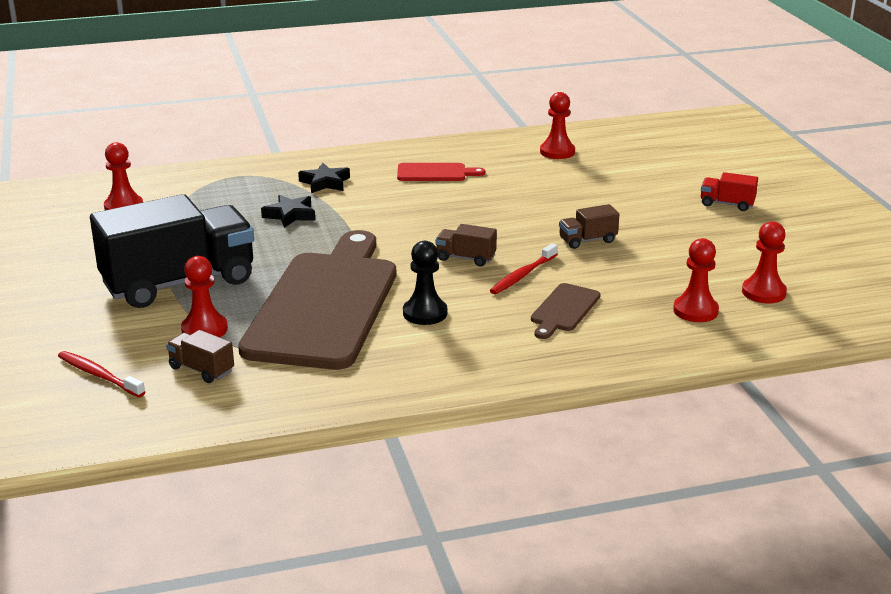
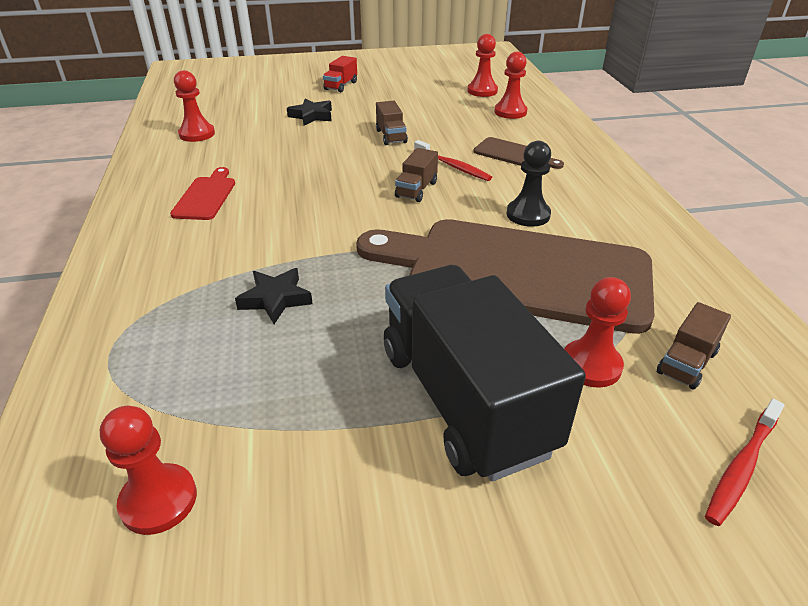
camera: 85 degrees left, 10 degrees up
black star [298,163,350,193] -> black star moved to [287,99,332,126]

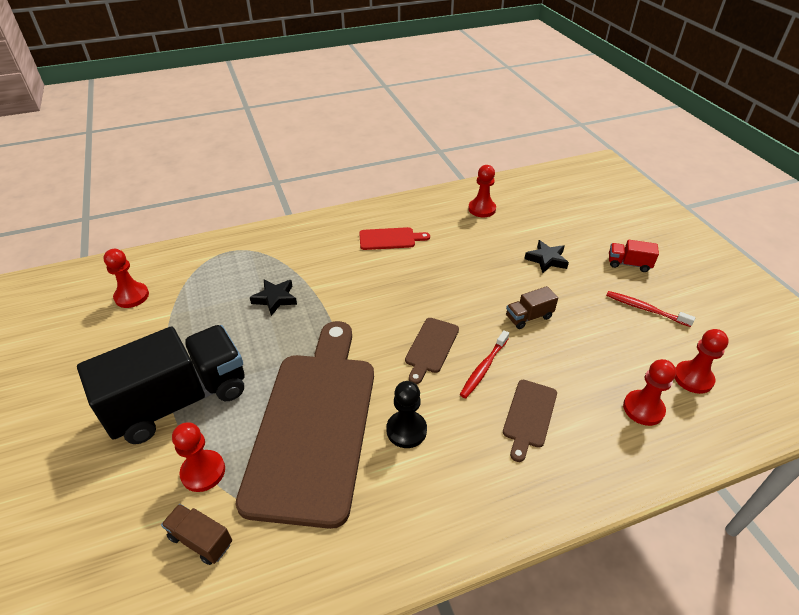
camera: 80 degrees right, 5 degrees up
brown truck [395,148,438,202] -> brown cutting board [405,318,459,384]
red toothbrush [705,399,785,526] -> red toothbrush moved to [606,291,695,327]

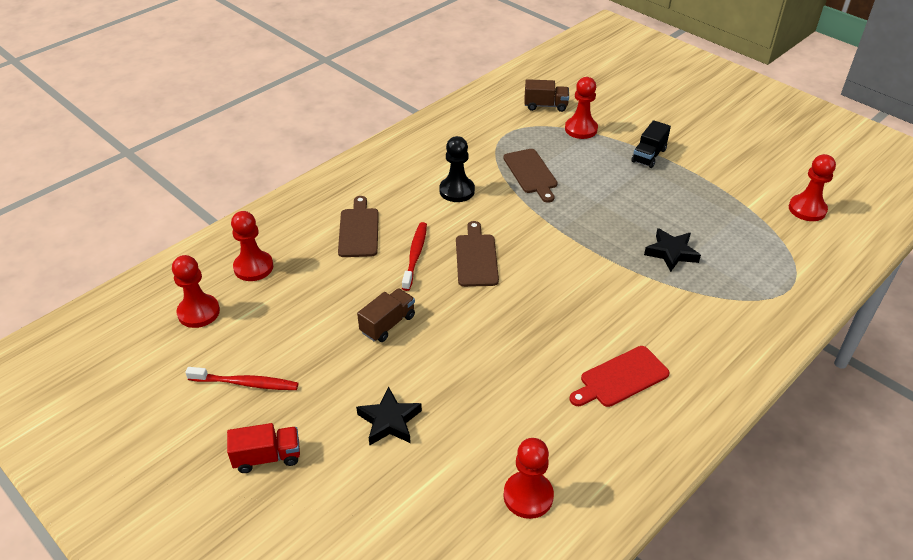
camera: 155 degrees right, 0 degrees up
black truck [77,325,245,444] -> black truck [631,120,671,168], size x0.41
brown cutting board [235,321,374,529] -> brown cutting board [503,149,558,203], size x0.40

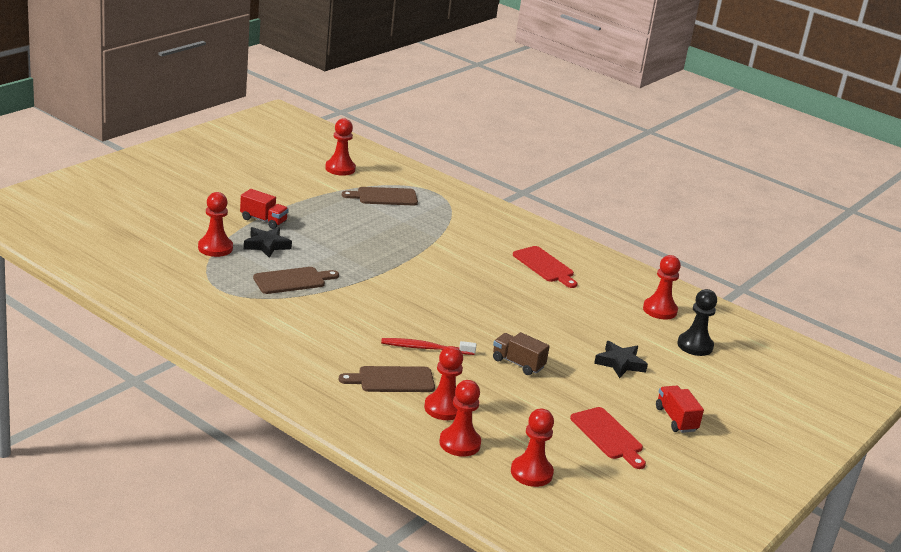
camera: 100 degrees left, 15 degrees down
red toothbrush [185,367,298,390] -> red cutting board [570,407,646,469]
black pawn [439,136,475,202] -> black pawn moved to [677,289,717,356]
brown cutting board [456,221,499,287] -> brown cutting board moved to [342,187,418,205]
brown truck [524,79,569,112] -> none
black truck [631,120,671,168] -> red truck [240,189,289,229]
black star [644,228,701,272] -> black star moved to [244,227,292,258]
none -> red pawn [424,346,463,420]

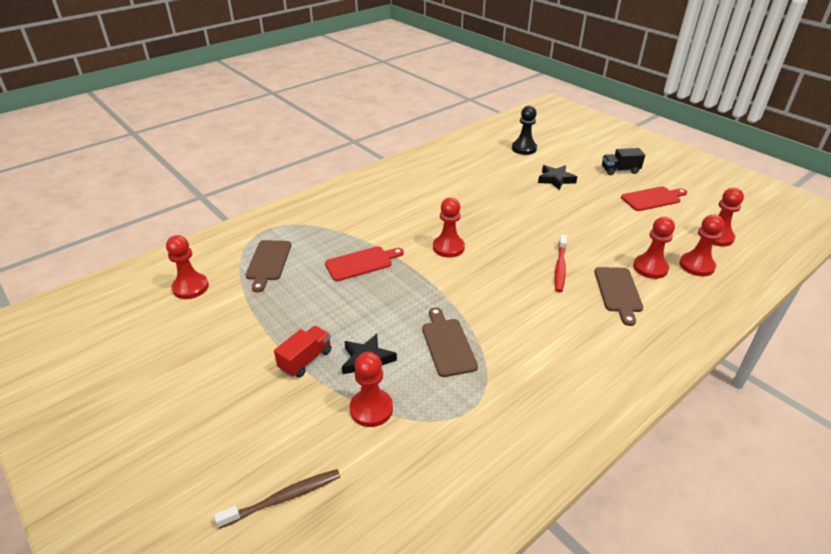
camera: 75 degrees left, 10 degrees up
brown truck [493,332,550,375] -> none
red cutting board [513,246,577,288] -> red cutting board moved to [325,246,404,281]
red pawn [643,255,681,319] -> red pawn moved to [433,198,465,258]
red truck [656,386,704,433] -> black truck [602,148,645,175]
none -> brown toothbrush [214,469,340,529]

